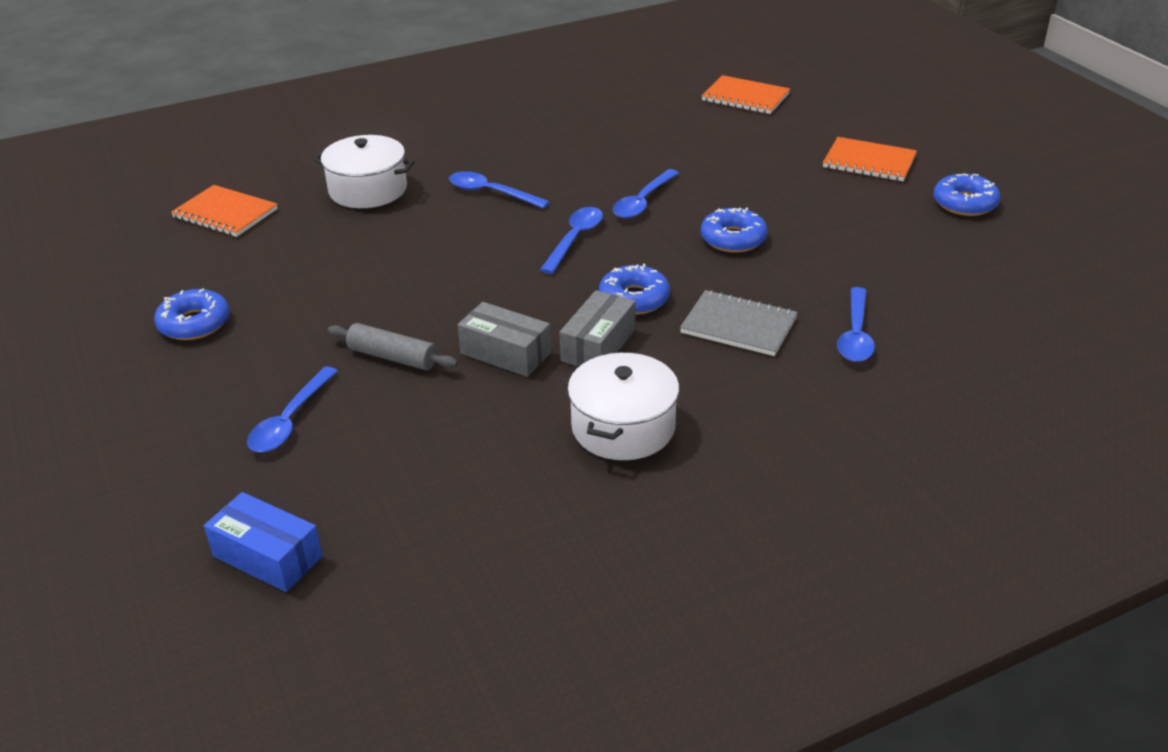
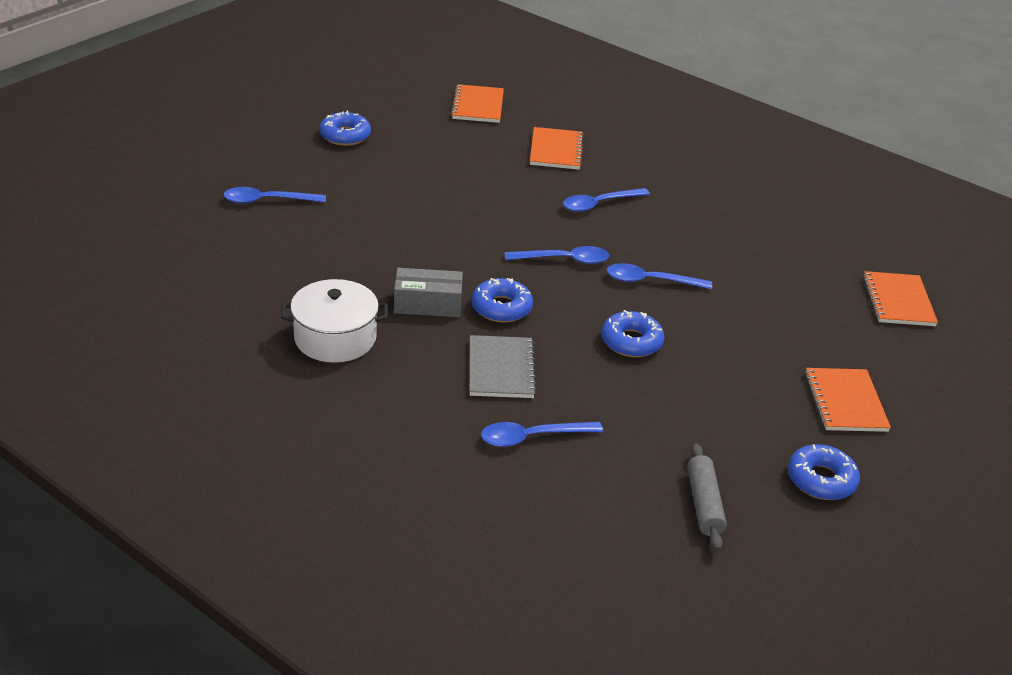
camera: 60 degrees right, 0 degrees up
blue box [204,492,323,592] -> none
white pot [313,135,415,208] -> orange notebook [530,127,584,170]
grey rolling pin [328,323,458,370] -> grey rolling pin moved to [687,443,727,551]
blue spoon [449,171,550,209] -> blue spoon turned 120 degrees counterclockwise [563,188,650,212]
grey box [457,302,551,377] -> none

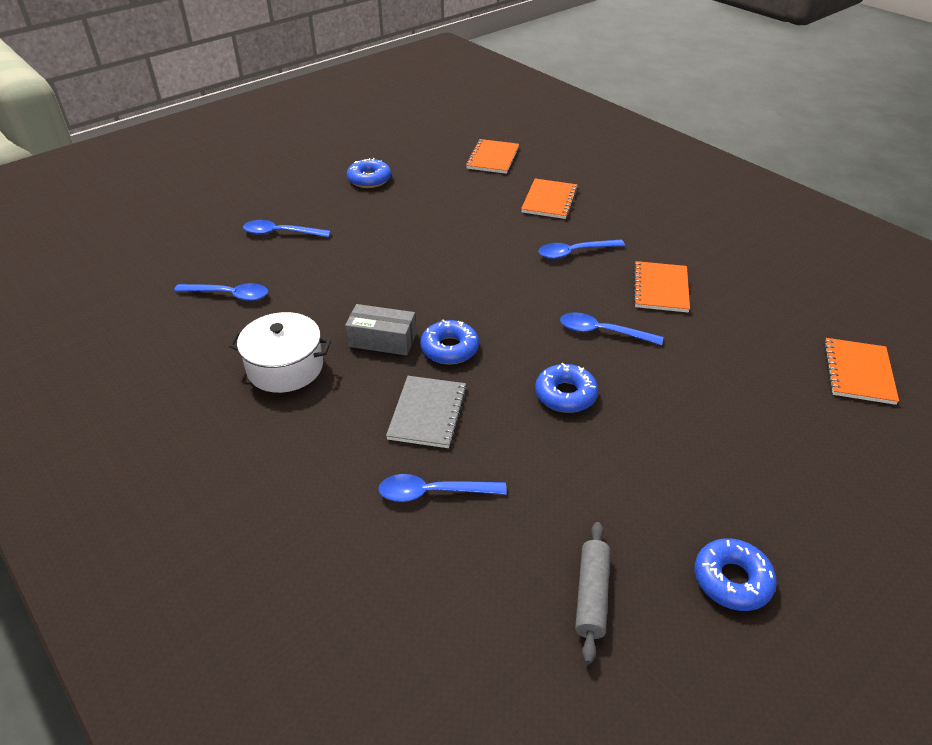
camera: 15 degrees right, 5 degrees up
blue spoon [505,246,609,264] -> blue spoon moved to [174,283,268,301]
orange notebook [805,368,891,432] -> orange notebook moved to [633,261,690,312]

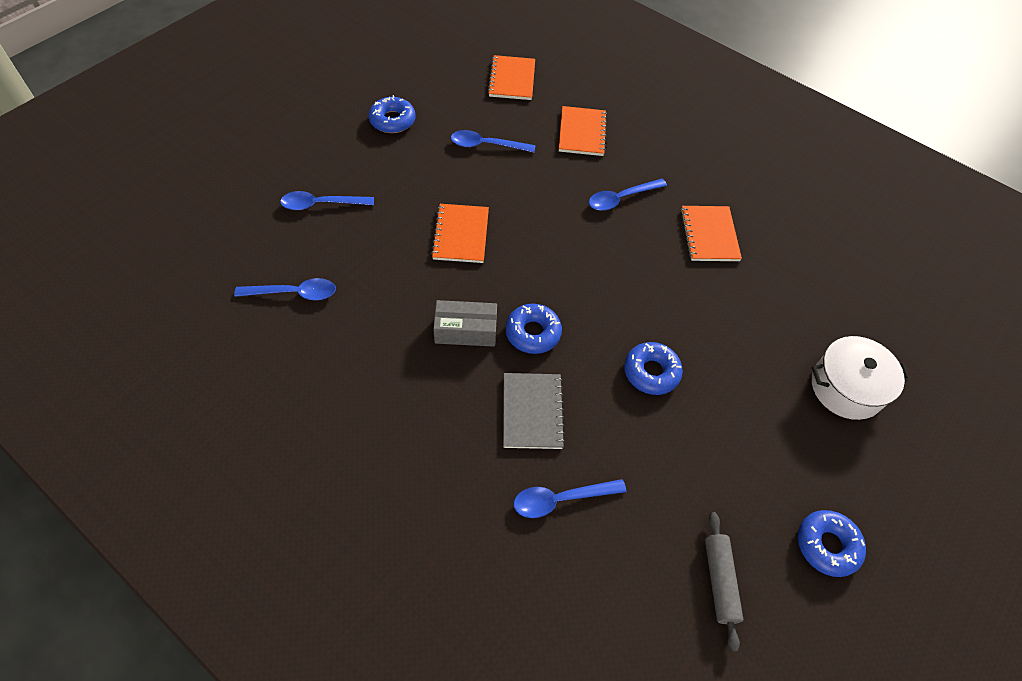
camera: 15 degrees left, 15 degrees up
white pot [229,312,331,393] -> white pot moved to [812,336,910,420]
blue spoon [560,312,663,345] -> blue spoon moved to [451,130,535,153]
orange notebook [824,338,899,405] -> orange notebook moved to [431,204,489,263]

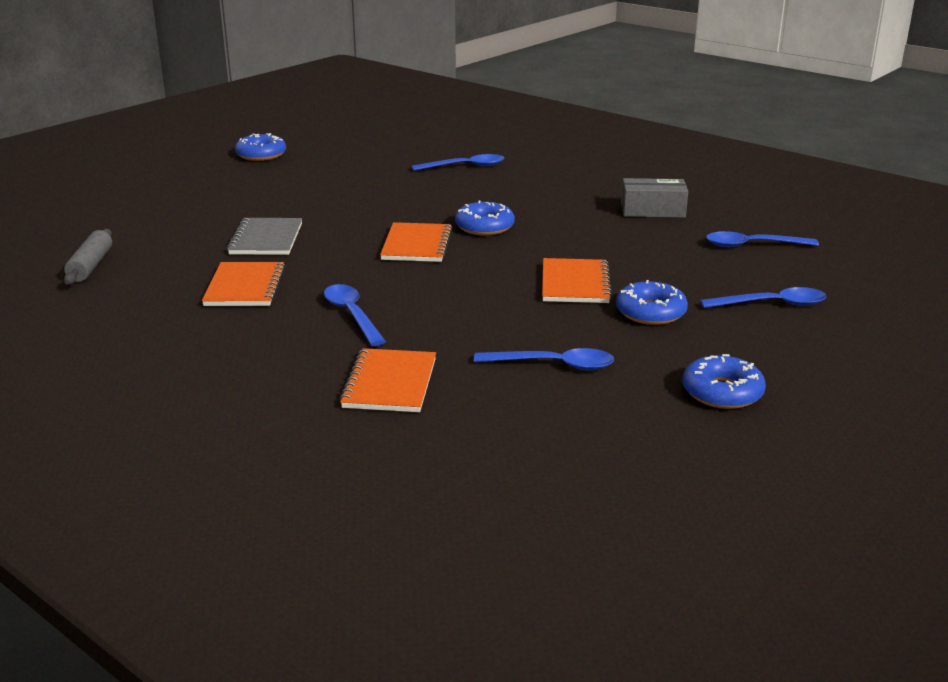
camera: 175 degrees left, 30 degrees down
grey box [433,300,497,347] -> grey box moved to [621,178,688,218]
orange notebook [488,55,535,100] -> orange notebook moved to [380,222,452,262]
grey notebook [503,373,565,449] -> grey notebook moved to [227,218,302,255]
blue spoon [589,179,667,211] -> blue spoon turned 90 degrees counterclockwise [324,284,386,346]
blue donut [624,342,683,395] -> blue donut moved to [616,280,688,325]
grey rolling pin [705,512,743,651] -> grey rolling pin moved to [64,229,112,285]
white pot [812,336,910,420] -> none

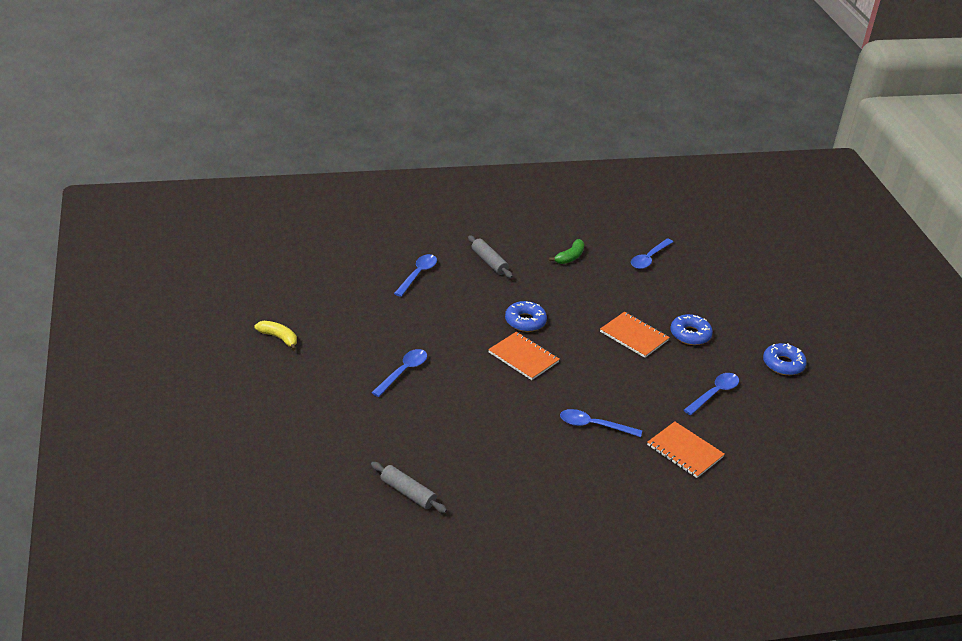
camera: 55 degrees left, 10 degrees up
orange notebook [202,262,285,306] -> none
grey notebook [227,218,302,255] -> none
blue donut [235,133,286,161] -> yellow banana [254,321,297,351]
grey box [621,178,688,218] -> green banana [549,239,584,264]
blue spoon [700,287,827,308] -> blue spoon moved to [371,349,427,397]
none -> grey rolling pin [468,235,513,278]

